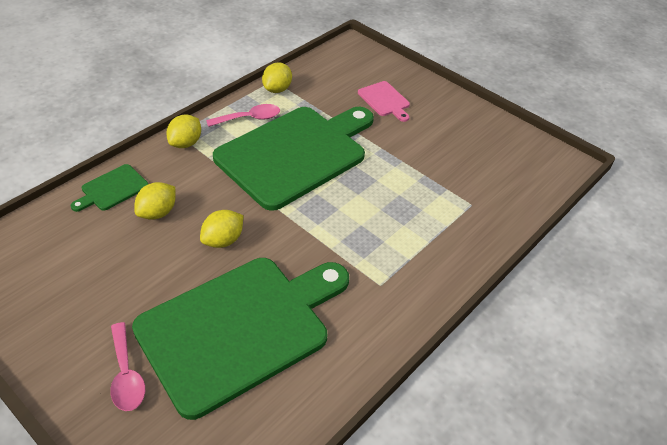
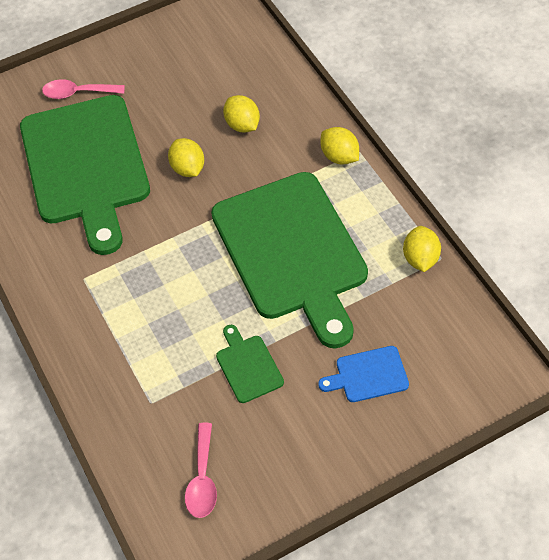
camera: 115 degrees right, 10 degrees up
green cutting board [71,164,148,212] -> green cutting board moved to [216,325,284,403]
pink spoon [206,104,280,127] -> pink spoon moved to [185,423,217,518]
yellow lemon [262,62,292,93] -> yellow lemon turned 45 degrees clockwise [403,226,441,272]
pink cutting board [358,81,410,122] -> blue cutting board [318,346,409,402]

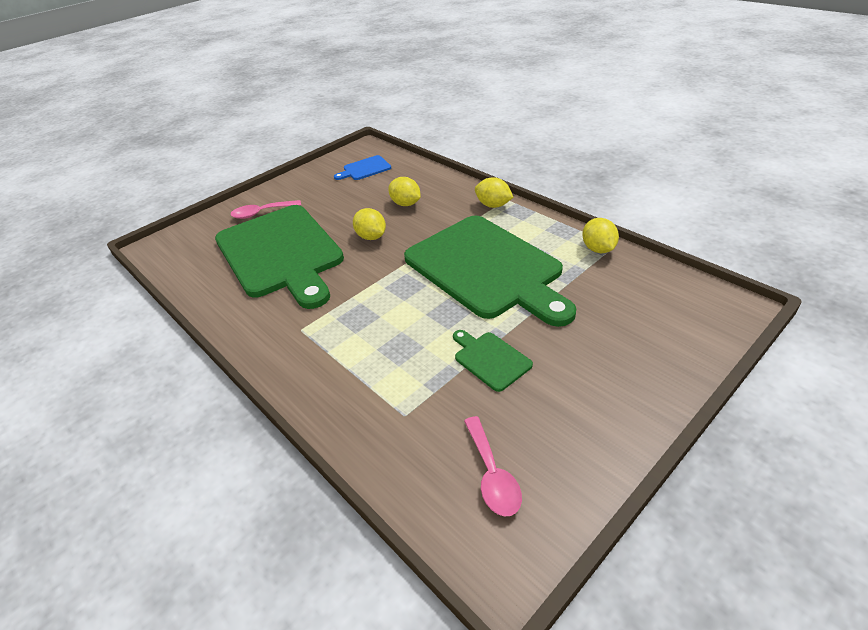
camera: 15 degrees left, 15 degrees down
blue cutting board [318,346,409,402] -> blue cutting board moved to [334,155,391,180]

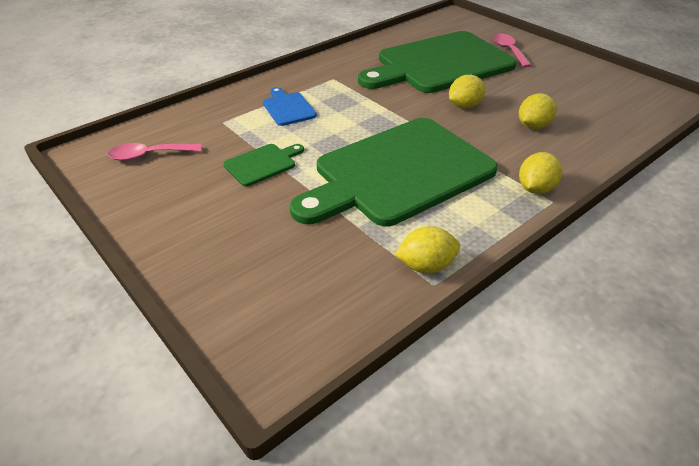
camera: 90 degrees right, 0 degrees up
blue cutting board [334,155,391,180] -> blue cutting board moved to [263,87,317,126]

